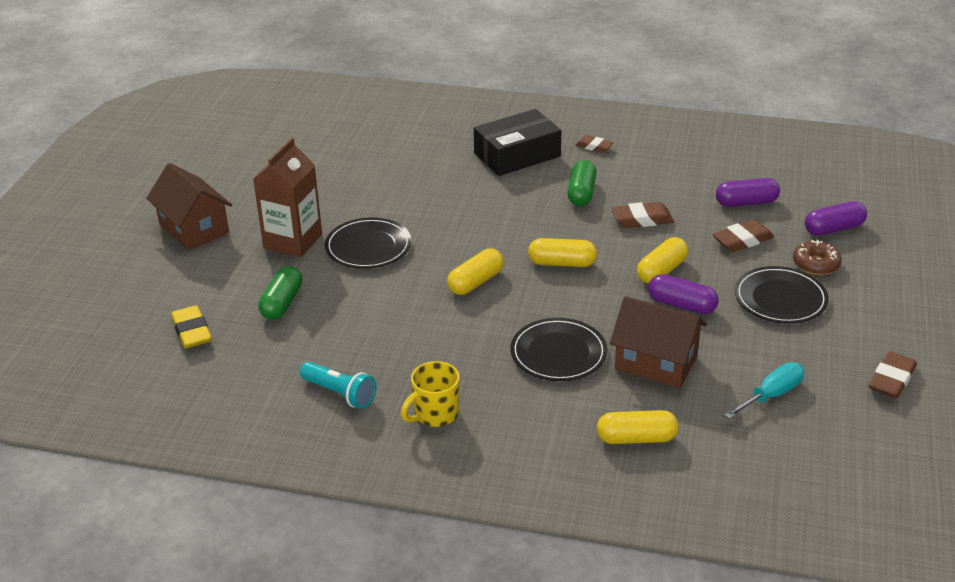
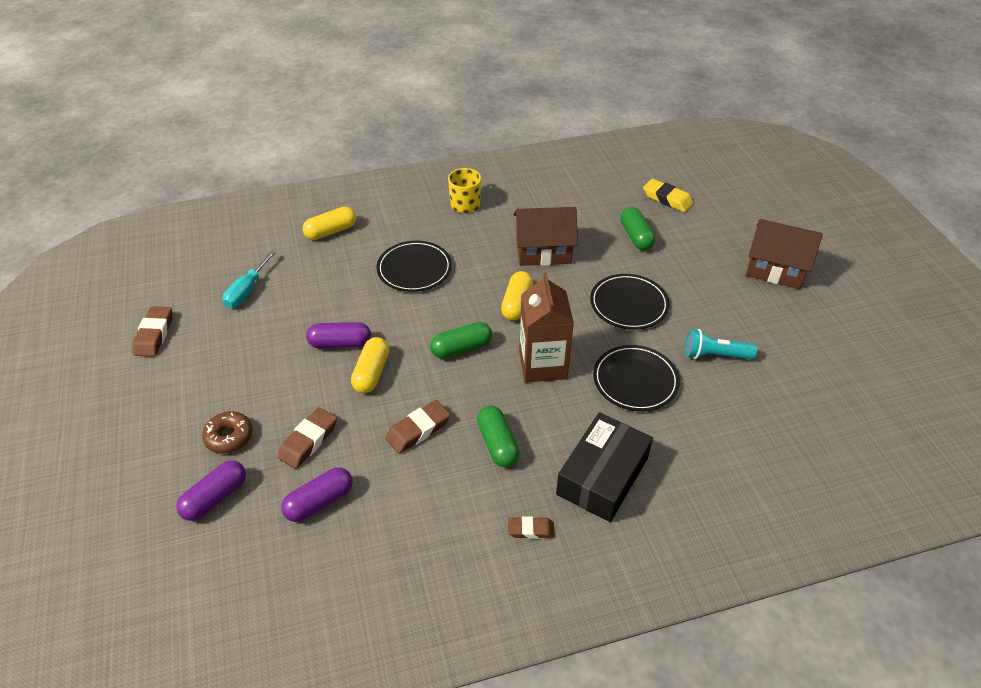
camera: 150 degrees right, 10 degrees up
brown carton [253,138,322,257] -> brown carton moved to [519,273,574,383]
turquoise flashlight [300,362,376,409] -> turquoise flashlight moved to [685,329,757,360]
yellow capsule [528,238,597,267] -> green capsule [430,322,492,358]
brown house [610,296,707,388] -> brown house moved to [513,207,578,266]
black plate [734,266,829,324] -> black plate moved to [593,345,680,411]

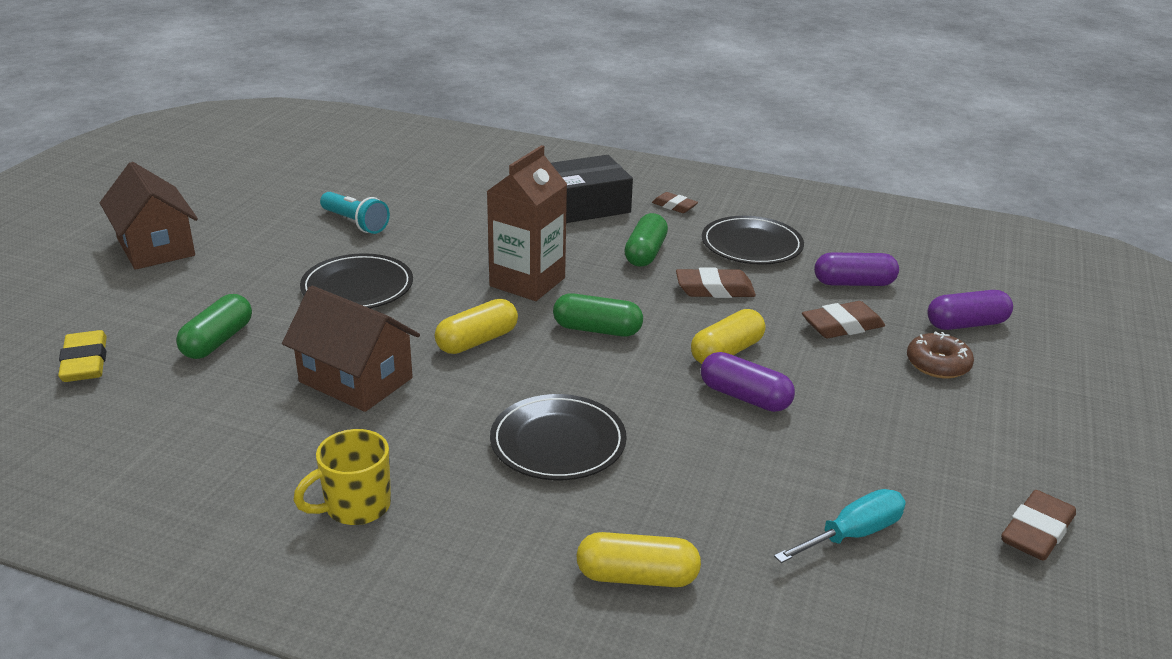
camera: 145 degrees left, 15 degrees down
black plate [593,345,680,411] -> black plate moved to [702,216,804,265]

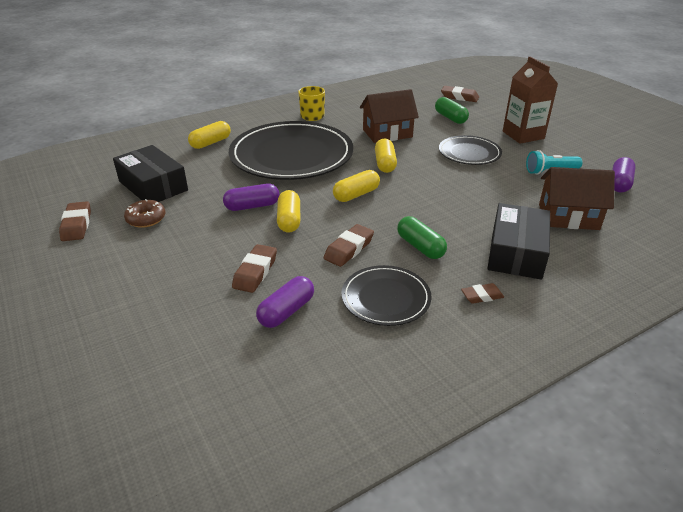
camera: 130 degrees right, 5 degrees up
yellow eraser [58,330,107,382] -> brown eraser [441,86,479,102]
brown house [100,162,198,270] -> brown house moved to [539,167,615,230]
brown carton [486,145,567,301] -> brown carton moved to [503,56,558,144]
black plate [490,394,627,480] -> black plate [229,121,353,180], size x1.97
green capsule [553,293,643,337] -> yellow capsule [333,170,380,202]
turquoise screwdriver [774,489,906,563] -> black box [113,145,188,202]
brown donut [907,331,974,378] -> brown donut moved to [124,199,166,228]
purple capsule [928,290,1013,330] -> purple capsule moved to [612,157,636,193]

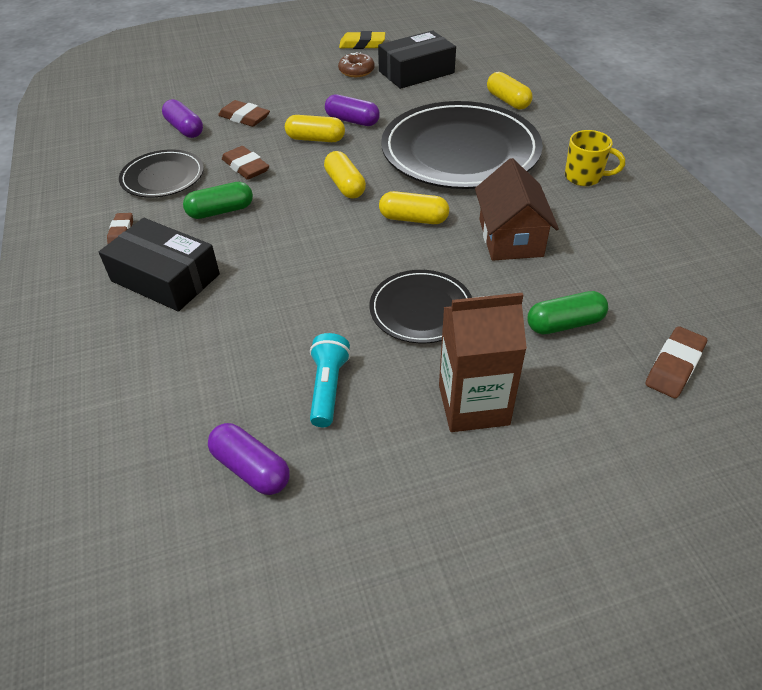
camera: 105 degrees right, 10 degrees up
brown eraser [59,201,91,241] -> yellow eraser [339,31,385,49]
purple capsule [223,184,279,211] -> purple capsule turned 60 degrees counterclockwise [325,94,380,126]
brown house [539,167,615,230] -> none

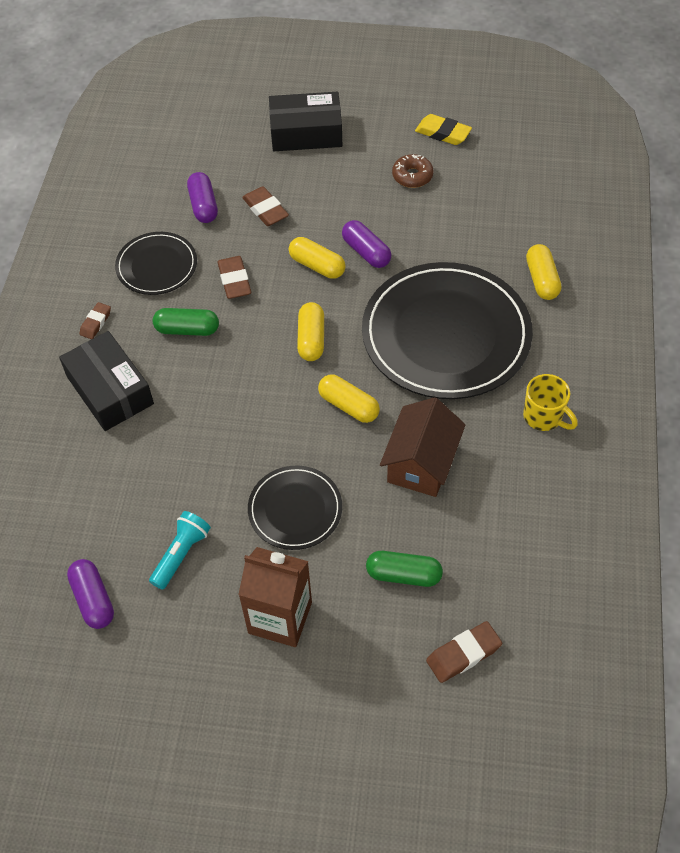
camera: 25 degrees right, 10 degrees up
black box [378,30,456,89] -> black box moved to [269,92,342,151]

